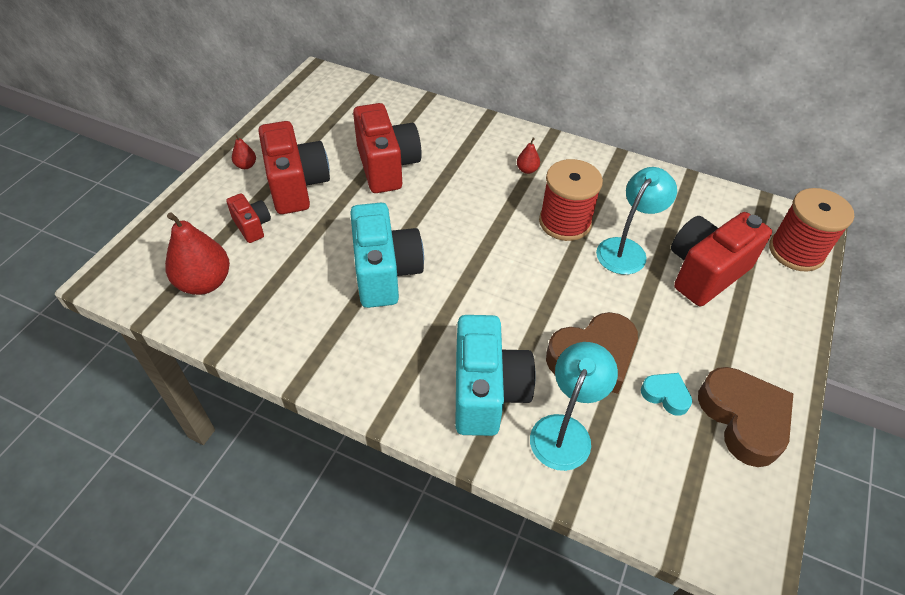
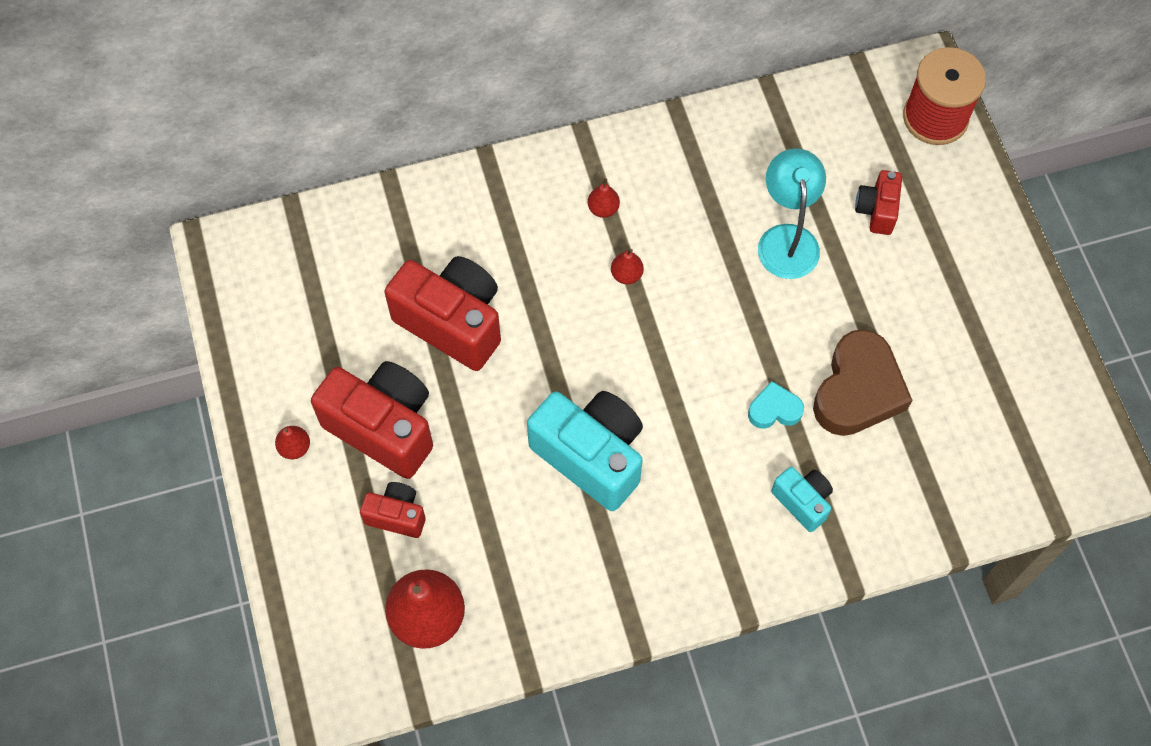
camera: 40 degrees left, 15 degrees up
turquoise camera [455,315,536,436] -> turquoise camera [771,467,833,532], size x0.52
turquoise lamp [530,342,618,471] -> none
red spool [539,159,603,241] -> none
turquoise heart [641,373,692,416] -> turquoise heart moved to [748,381,804,429]
red camera [671,212,772,306] -> red camera [855,170,902,235], size x0.52
brown heart [698,367,793,467] -> none
none -> red pear [611,249,644,284]

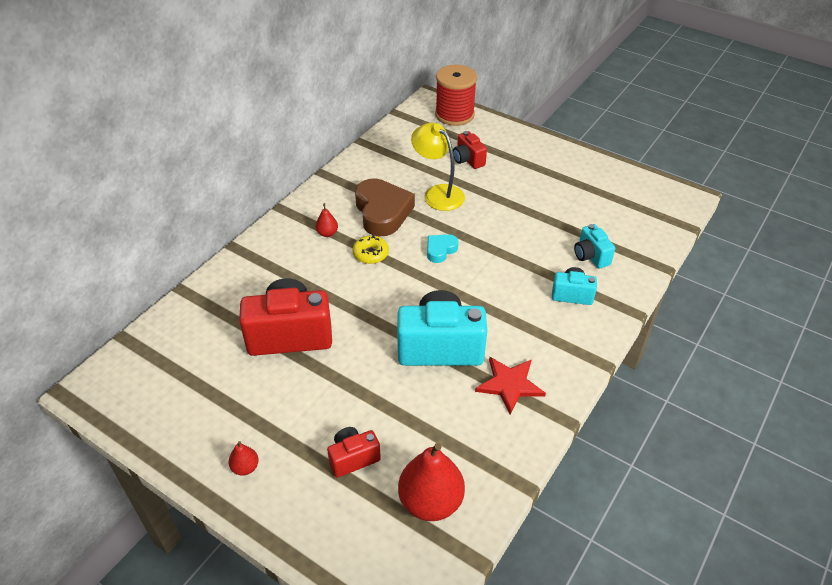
camera: 40 degrees left, 20 degrees down
red camera [311,361,433,479] -> none
red pear [611,249,644,284] -> yellow donut [353,235,389,264]
turquoise heart [748,381,804,429] -> turquoise heart moved to [427,234,458,263]
turquoise lamp [758,148,826,279] -> yellow lamp [411,123,465,211]
brown heart [813,329,912,436] -> brown heart moved to [355,178,415,236]
none -> red star [475,357,546,414]
none -> turquoise camera [574,224,615,269]

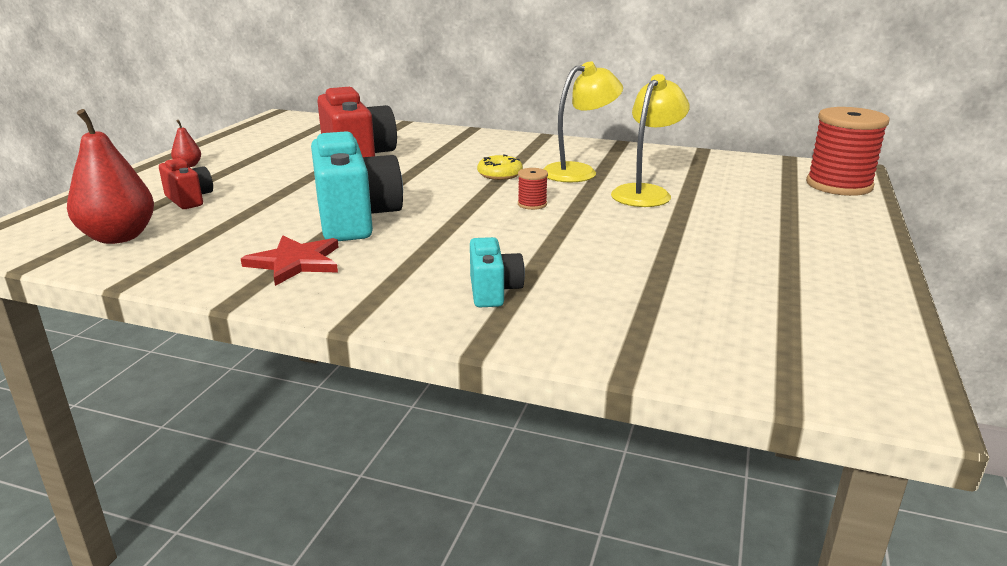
camera: 75 degrees right, 20 degrees down
red pear [316,203,338,237] -> none
brown heart [355,178,415,236] -> yellow lamp [544,61,623,183]
turquoise heart [427,234,458,263] -> red spool [518,168,548,210]
red camera [453,131,487,169] -> none
turquoise camera [574,224,615,269] -> none

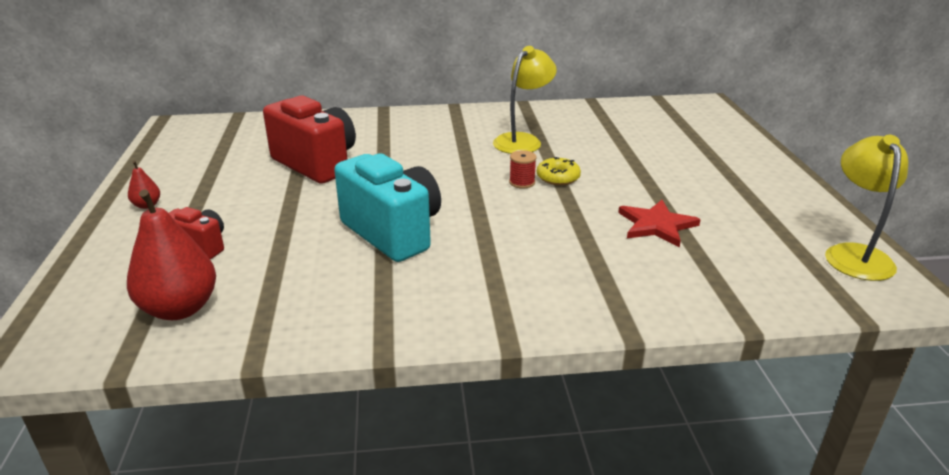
camera: 25 degrees left, 5 degrees up
red star [241,235,339,286] -> red star moved to [618,200,701,247]
turquoise camera [470,237,525,307] -> none
yellow donut [477,154,523,180] -> yellow donut moved to [537,157,581,185]
yellow lamp [611,74,690,207] -> yellow lamp moved to [825,135,908,281]
red spool [806,107,890,196] -> none

